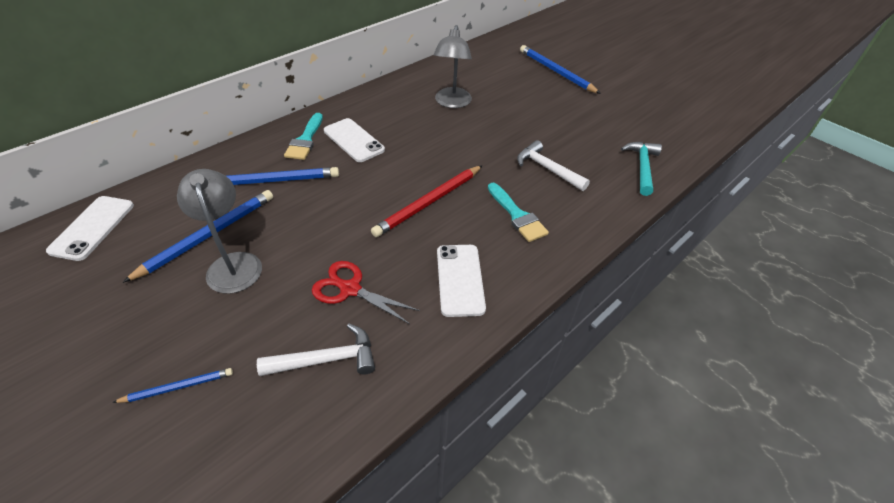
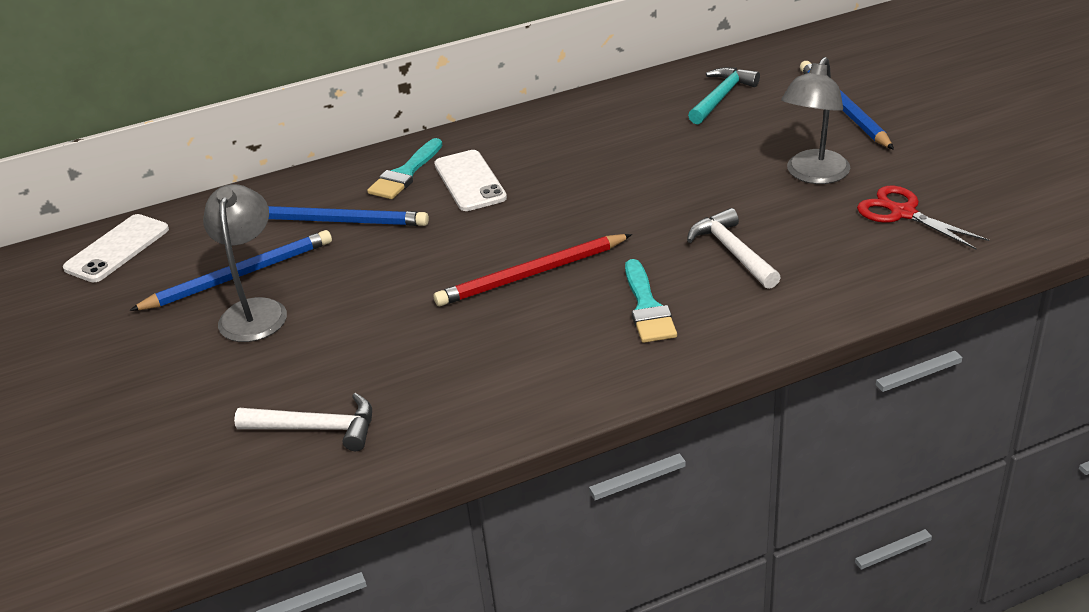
camera: 25 degrees right, 10 degrees down
blue pencil [112,368,233,403] -> none
red scissors [312,261,420,324] -> red scissors moved to [857,186,989,250]
grey lamp [434,25,472,108] -> grey lamp moved to [781,57,850,184]
white phone [437,245,486,317] -> none
turquoise hammer [621,142,662,196] -> turquoise hammer moved to [688,67,760,124]

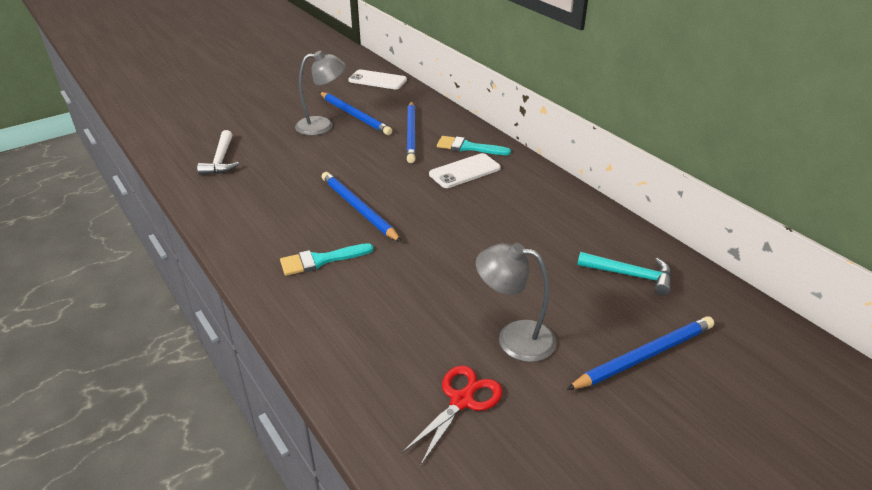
camera: 75 degrees right, 0 degrees up
red pencil [434,234,632,306] -> blue pencil [322,172,402,242]
white hammer [687,208,781,289] -> none

